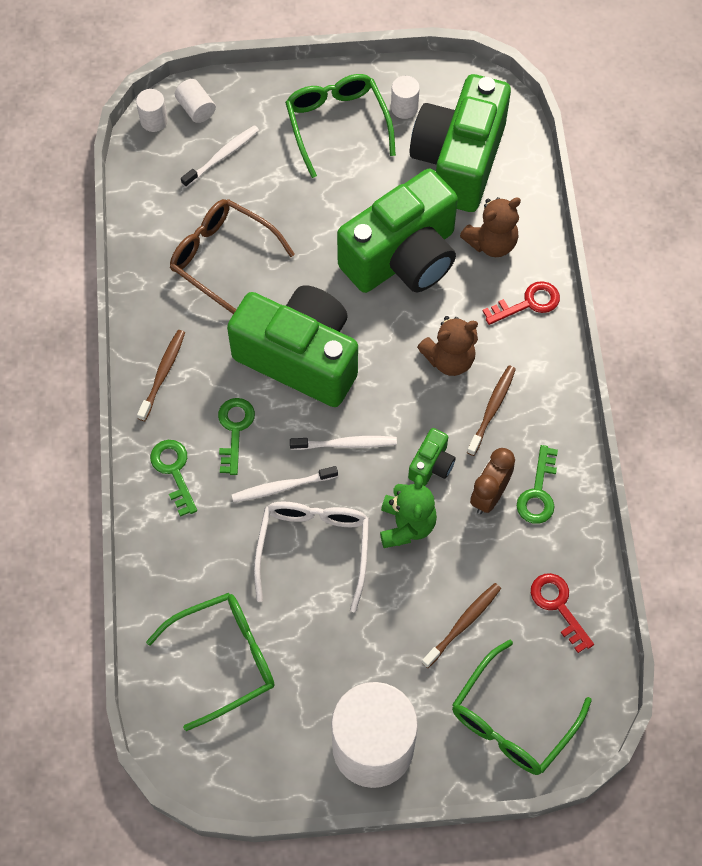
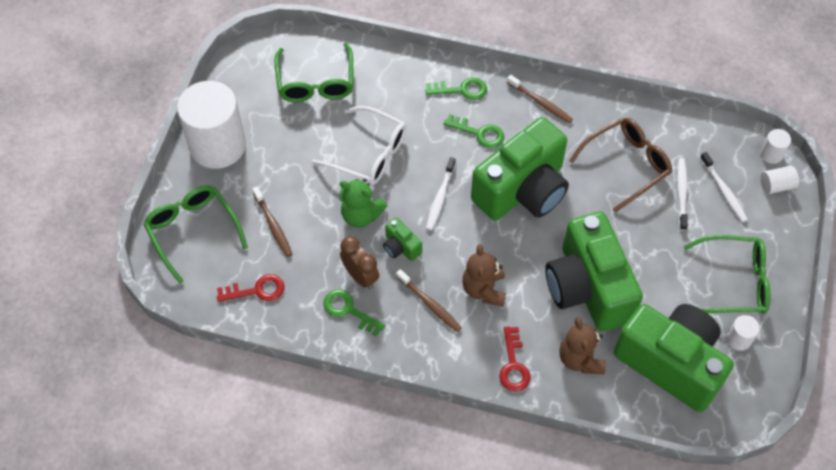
camera: 110 degrees right, 5 degrees down
white toothbrush [232,466,338,502] -> white toothbrush moved to [677,158,688,231]

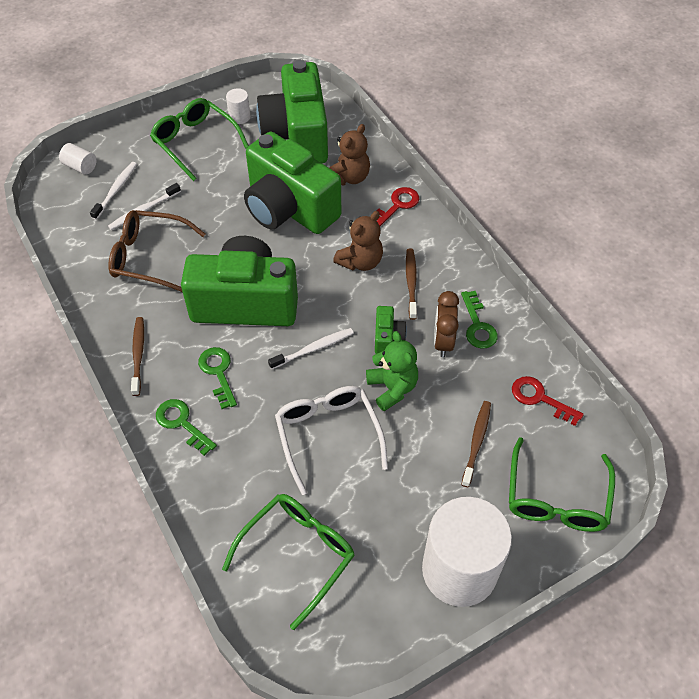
camera: 135 degrees left, 5 degrees down
green camera [545,211,643,331] -> green camera turned 105 degrees clockwise [244,132,341,234]
white cylinder [760,129,791,164] -> none

